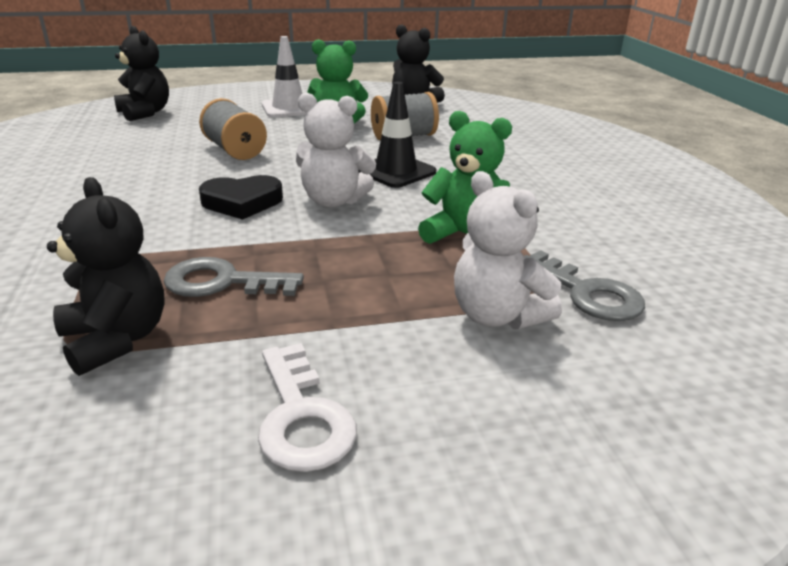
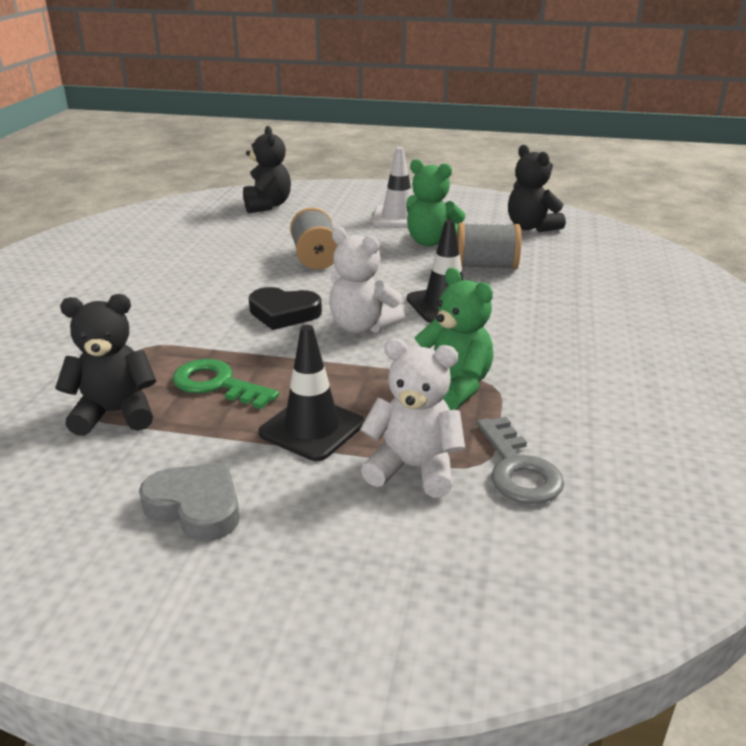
camera: 25 degrees right, 0 degrees up
black teddy bear [47,177,165,376] -> black teddy bear turned 90 degrees counterclockwise [55,294,157,436]
grey key [164,257,304,297] -> green key [172,359,279,409]
white key [258,343,357,472] -> grey heart [139,462,240,541]
white teddy bear [454,171,562,329] -> white teddy bear turned 120 degrees clockwise [360,338,465,497]
none -> black traffic cone [258,325,364,461]

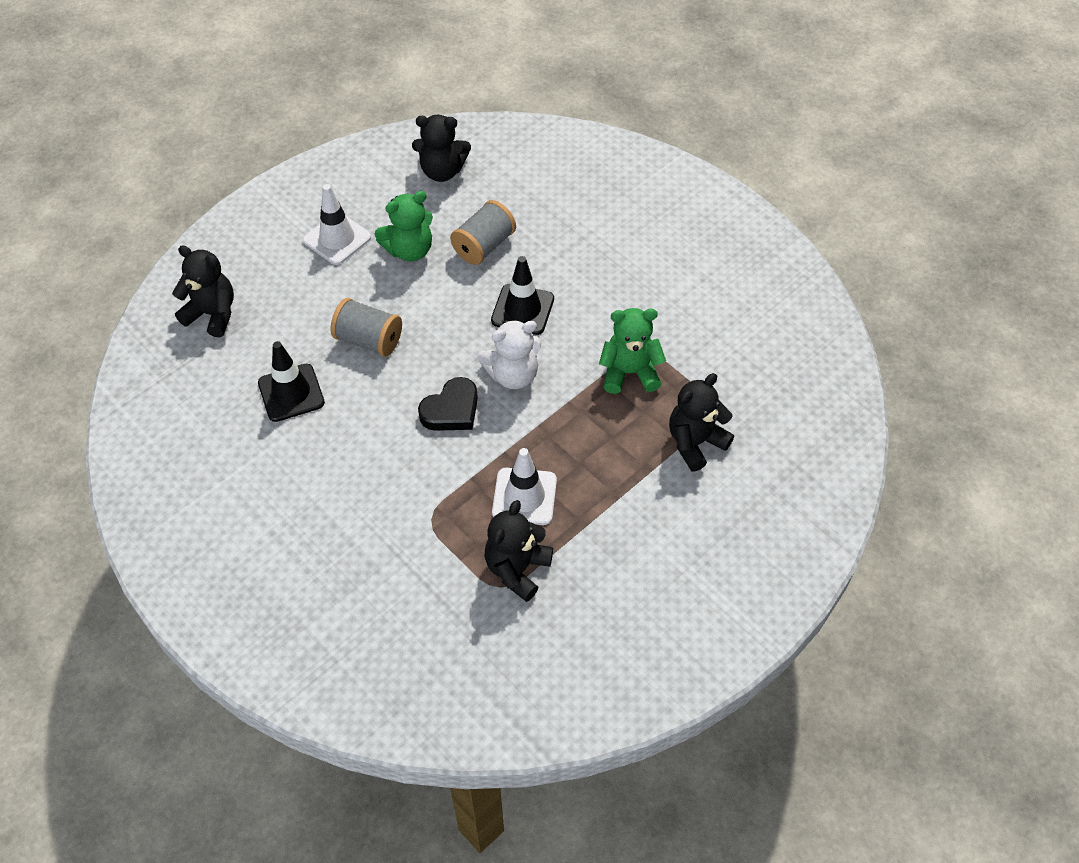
camera: 55 degrees left, 25 degrees up
grey heart [139,462,240,541] -> none
green key [172,359,279,409] -> white traffic cone [492,448,557,525]
black traffic cone [258,325,364,461] -> black traffic cone moved to [258,341,325,422]
white teddy bear [360,338,465,497] -> black teddy bear [669,373,734,472]
grey key [477,417,564,504] -> none

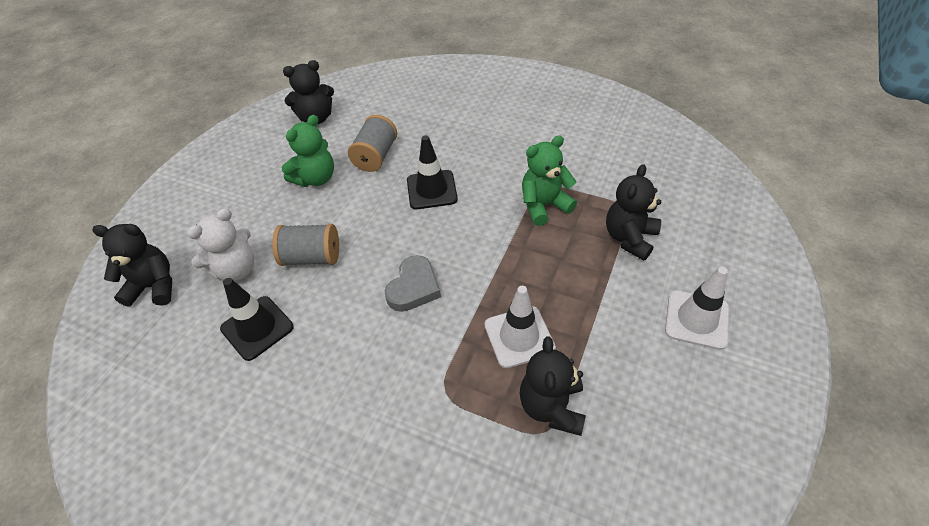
camera: 20 degrees left, 5 degrees down
white traffic cone [303,184,371,265] -> white traffic cone moved to [665,267,729,350]
black heart [418,377,478,431] -> grey heart [385,255,441,312]
white teddy bear [477,320,541,389] -> white teddy bear moved to [187,208,254,281]

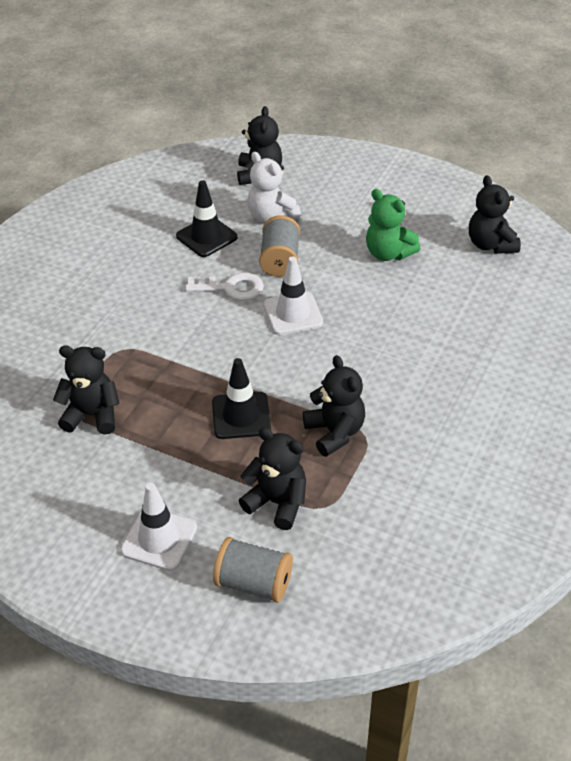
camera: 90 degrees right, 5 degrees down
grey spool [348,115,397,172] -> grey spool moved to [213,537,293,603]
grey heart [385,255,441,312] -> none
black traffic cone [407,135,458,209] -> black traffic cone moved to [212,358,271,439]
white traffic cone [484,286,556,368] -> white traffic cone moved to [264,256,323,335]
green teddy bear [522,135,577,226] -> black teddy bear [303,355,365,457]
none -> white key [185,273,264,301]

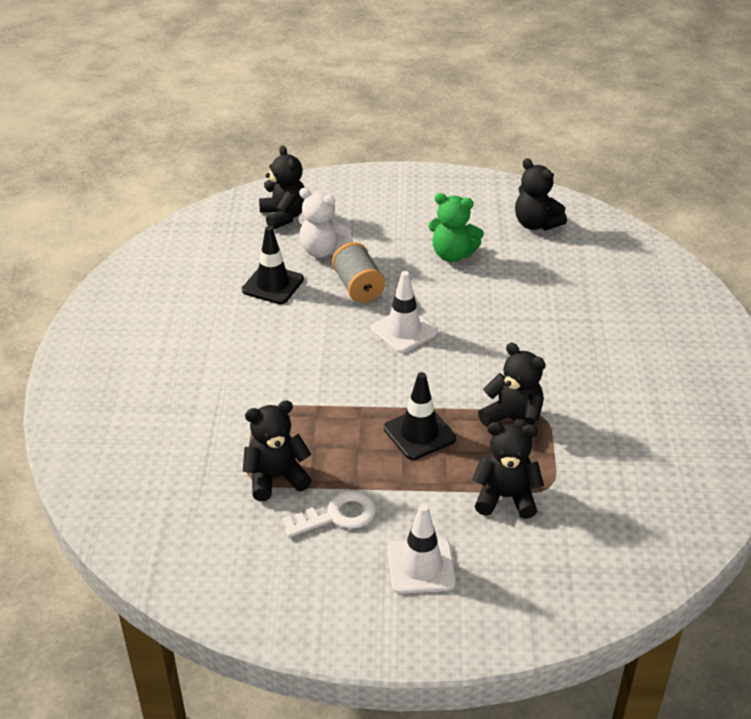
camera: 25 degrees left, 5 degrees down
white key [185,273,264,301] -> white key moved to [282,491,376,537]
grey spool [213,537,293,603] -> none

